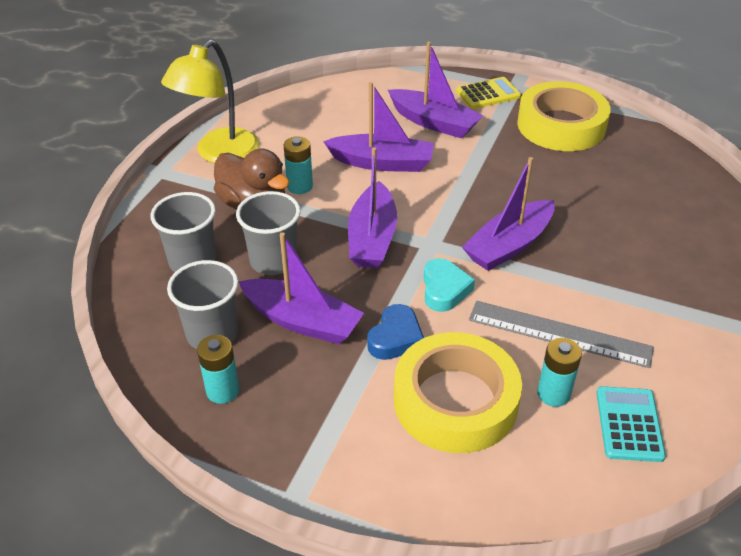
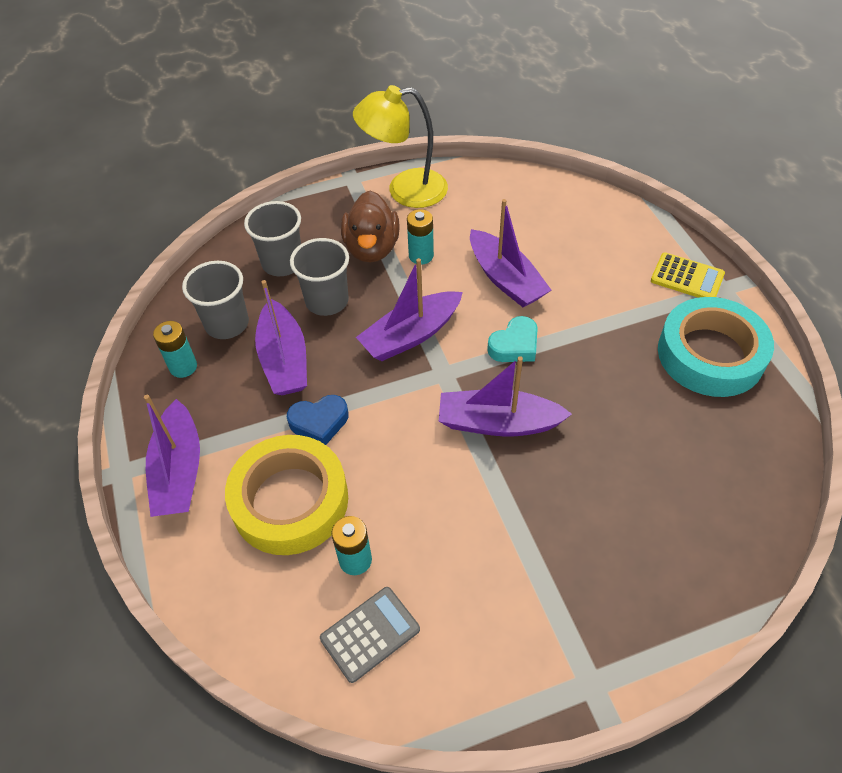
camera: 50 degrees right, 10 degrees up
purple boat [388,42,483,138] -> purple boat moved to [144,395,200,517]
turquoise heart [424,258,475,312] -> turquoise heart moved to [487,316,538,362]
grey ruler [469,301,654,368] -> none
yellow tape [517,81,611,151] -> turquoise tape [658,297,774,397]
turquoise calculator [597,386,666,462] -> grey calculator [320,587,420,683]

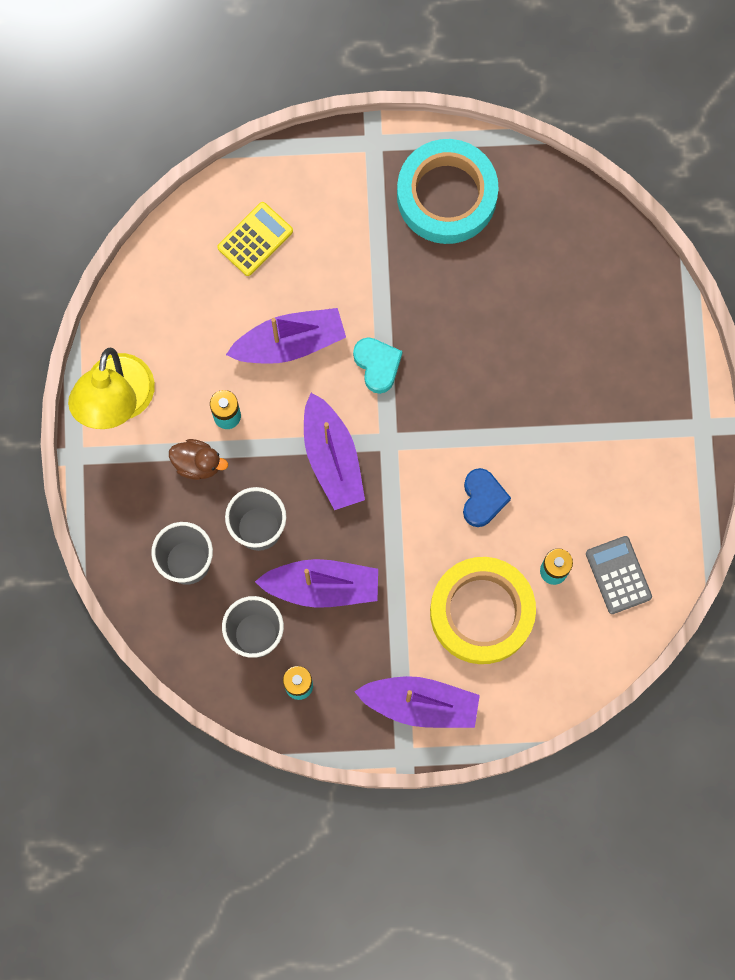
camera: 75 degrees left, 25 degrees up
blue heart [287,395,348,445] -> blue heart moved to [463,468,511,527]
brown duck [341,191,400,263] -> brown duck [169,439,228,480], size x0.61
purple boat [439,356,572,437] -> none
yellow calculator [651,252,725,298] -> yellow calculator moved to [217,202,293,276]

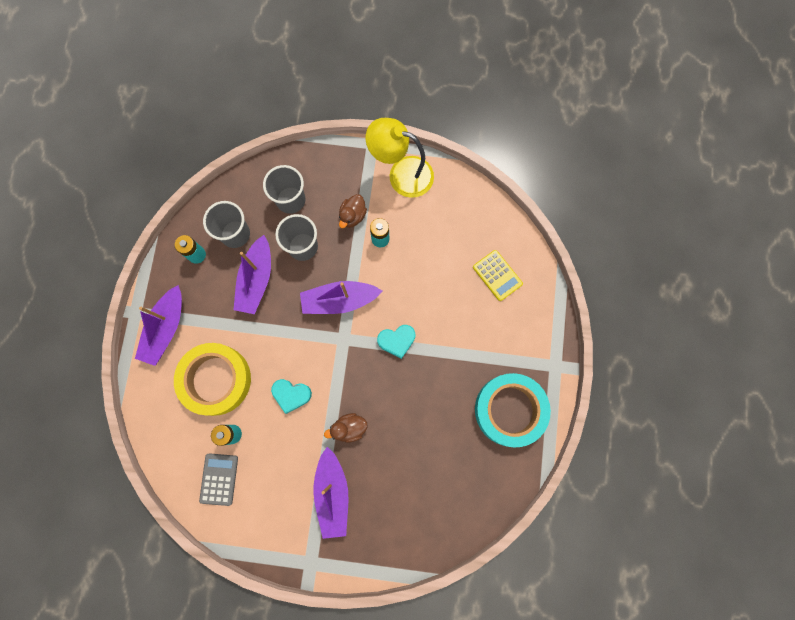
camera: 100 degrees right, 0 degrees up
purple boat [226,308,346,364] -> purple boat moved to [313,447,349,539]
blue heart [463,468,511,527] -> turquoise heart [271,379,312,414]
grey calculator [586,536,652,614] -> grey calculator turned 75 degrees counterclockwise [199,453,238,506]
none -> brown duck [324,413,367,443]

